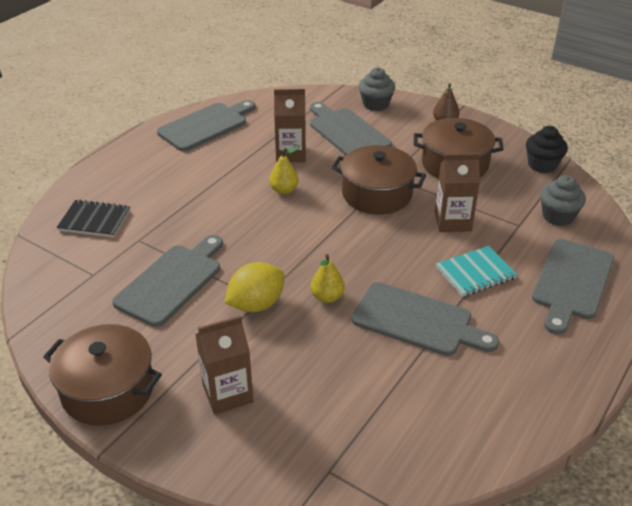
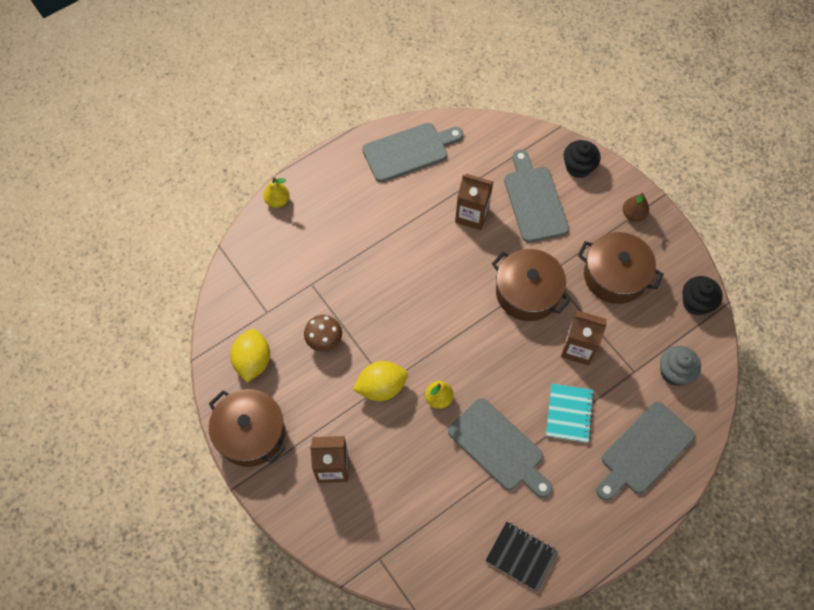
camera: 20 degrees right, 25 degrees up
black notebook [57,199,130,237] -> black notebook moved to [485,522,558,591]
grey cutting board [112,235,223,327] -> brown mushroom [304,315,342,351]
yellow pear [269,147,299,195] -> yellow pear moved to [263,177,289,208]
grey cupcake [359,67,395,111] -> black cupcake [564,140,601,178]
turquoise notebook [436,246,517,297] -> turquoise notebook turned 75 degrees counterclockwise [546,384,594,443]
none -> yellow lemon [230,329,270,382]

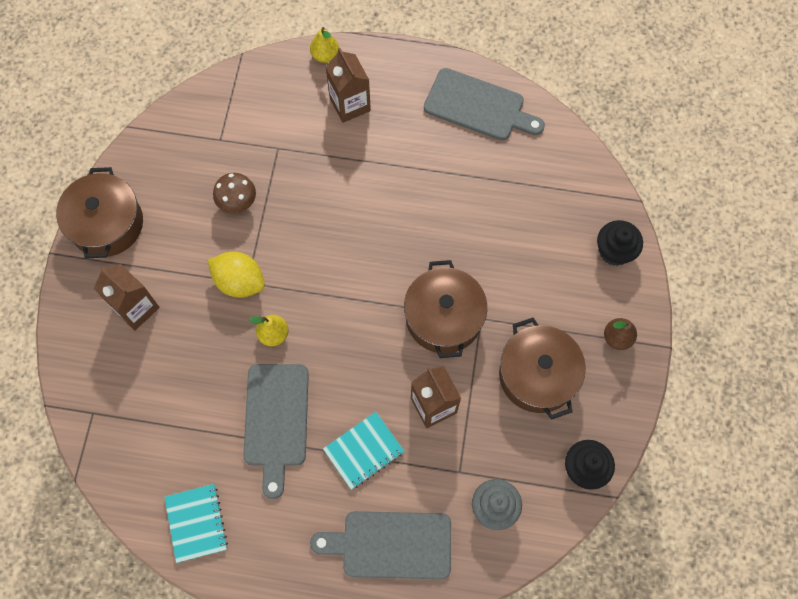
camera: 45 degrees right, 5 degrees up
yellow lemon [230,329,270,382] -> none
brown carton [455,174,493,230] -> brown carton moved to [325,48,371,123]
black notebook [485,522,558,591] -> turquoise notebook [165,484,228,563]
grey cutting board [504,149,569,242] -> none

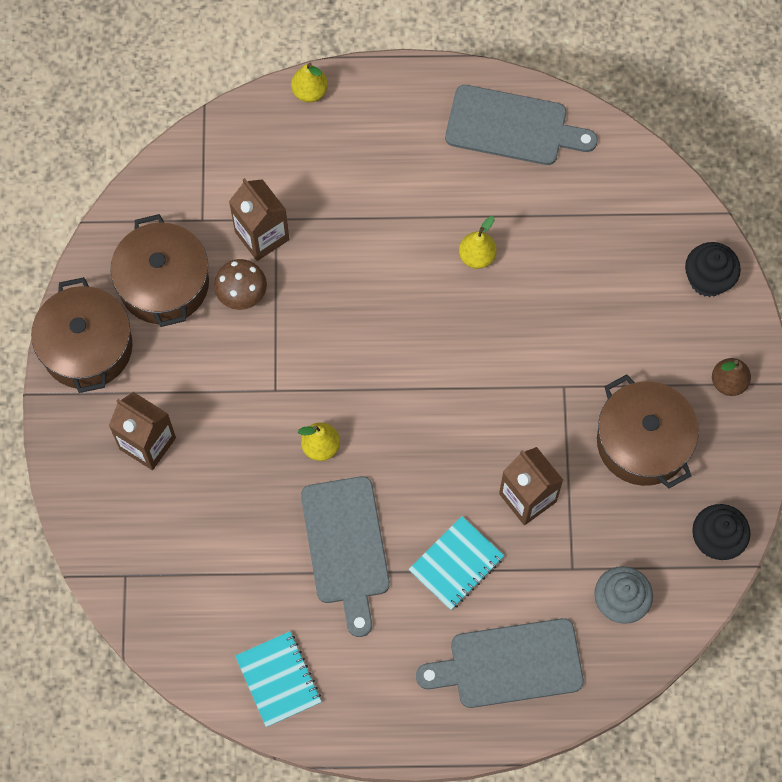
camera: 10 degrees left, 0 degrees up
yellow lemon [208,251,265,298] -> none
brown carton [325,48,371,123] -> brown carton moved to [229,178,289,261]
brown pot [404,260,487,358] -> brown pot moved to [110,214,209,327]
none -> yellow pear [459,216,497,269]

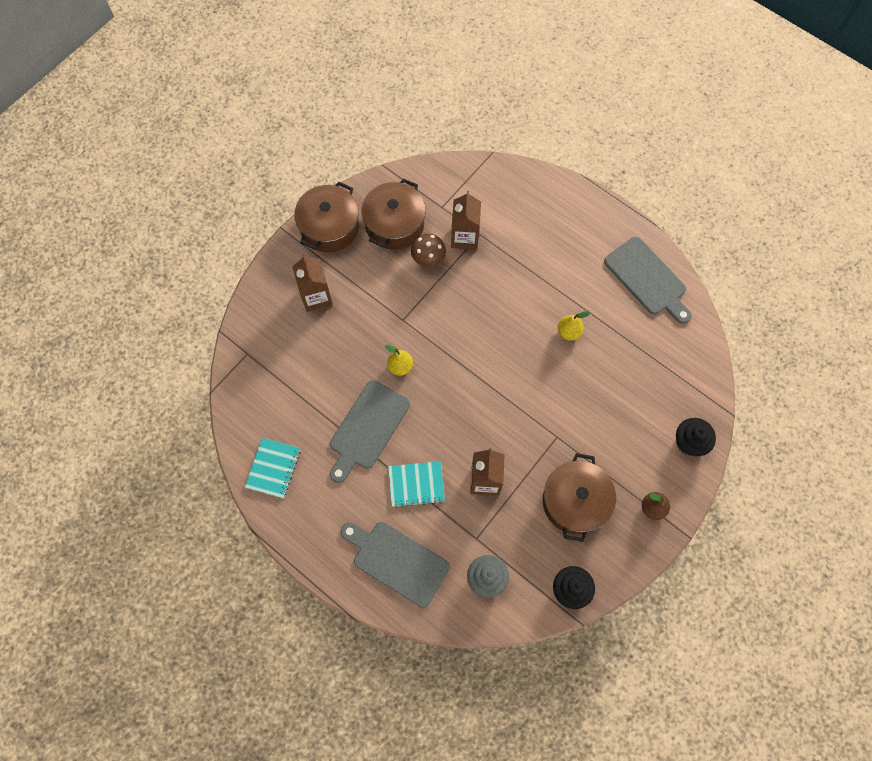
camera: 40 degrees right, 0 degrees up
yellow pear [291,63,328,102] -> none

